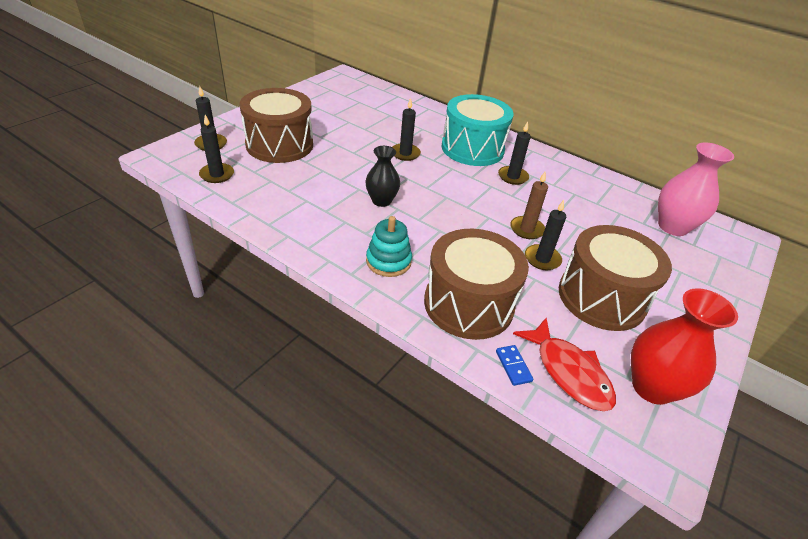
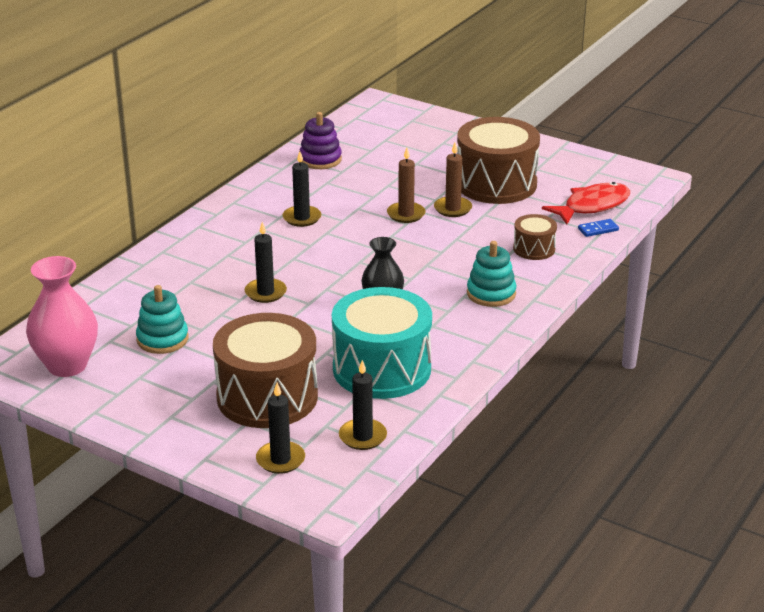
camera: 90 degrees left, 10 degrees down
brown drum [424,229,529,340] -> brown drum [513,214,557,260], size x0.48
turquoise drum [442,94,513,166] -> turquoise drum moved to [332,287,432,399]
black candle [525,200,566,270] -> brown candle [434,142,472,217]
red vase [631,288,738,405] -> none
pink vase [658,143,734,236] -> pink vase moved to [26,256,98,377]
none -> turquoise stacking toy [136,285,189,354]
none -> purple stacking toy [299,112,342,169]

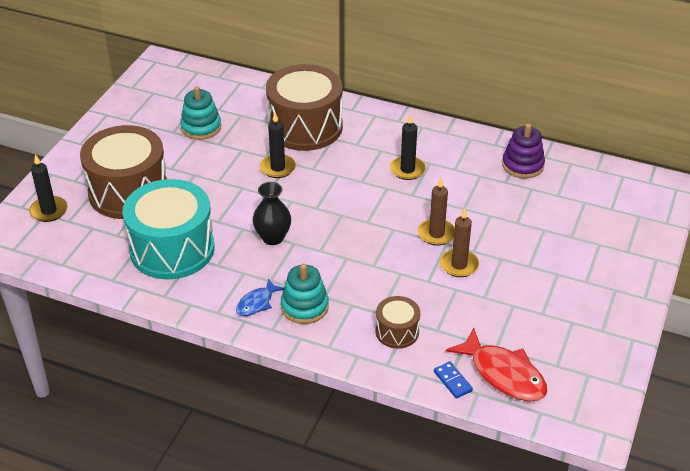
camera: 80 degrees right, 10 degrees up
pink vase [26,256,98,377] -> none
black candle [339,360,387,450] -> none
brown drum [457,117,540,204] -> brown drum moved to [266,64,343,151]
none -> blue fish [236,278,284,316]

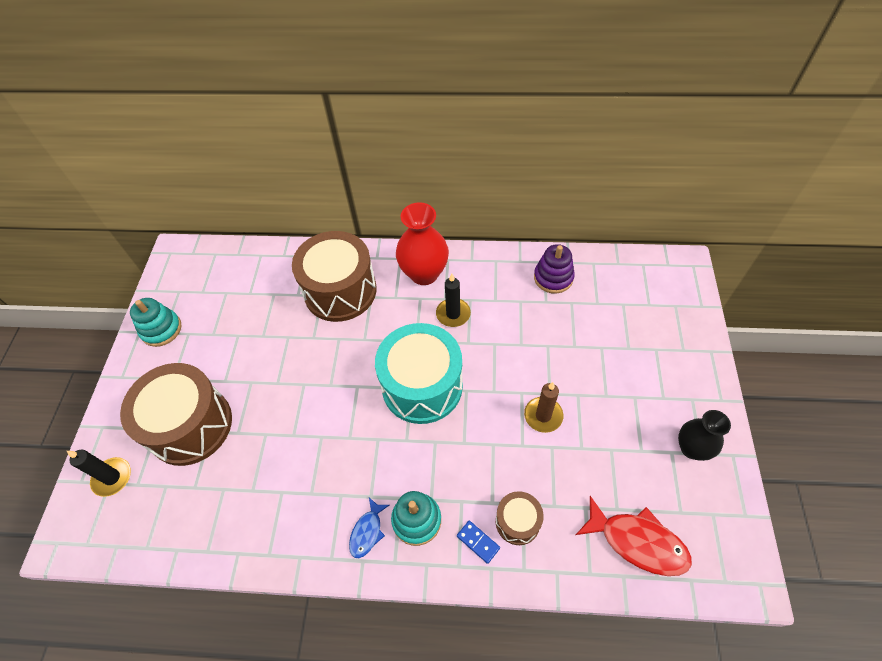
camera: 15 degrees left, 15 degrees up
turquoise drum [122,179,215,280] -> turquoise drum moved to [375,323,463,424]
turquoise stacking toy [180,86,221,140] -> turquoise stacking toy moved to [130,298,181,347]
black vase [253,182,291,245] -> black vase moved to [678,410,731,461]
black candle [260,113,296,178] -> none
brown candle [418,178,455,246] -> none
blue domino [434,361,473,399] -> blue domino moved to [457,521,500,564]
none -> red vase [396,202,449,285]

